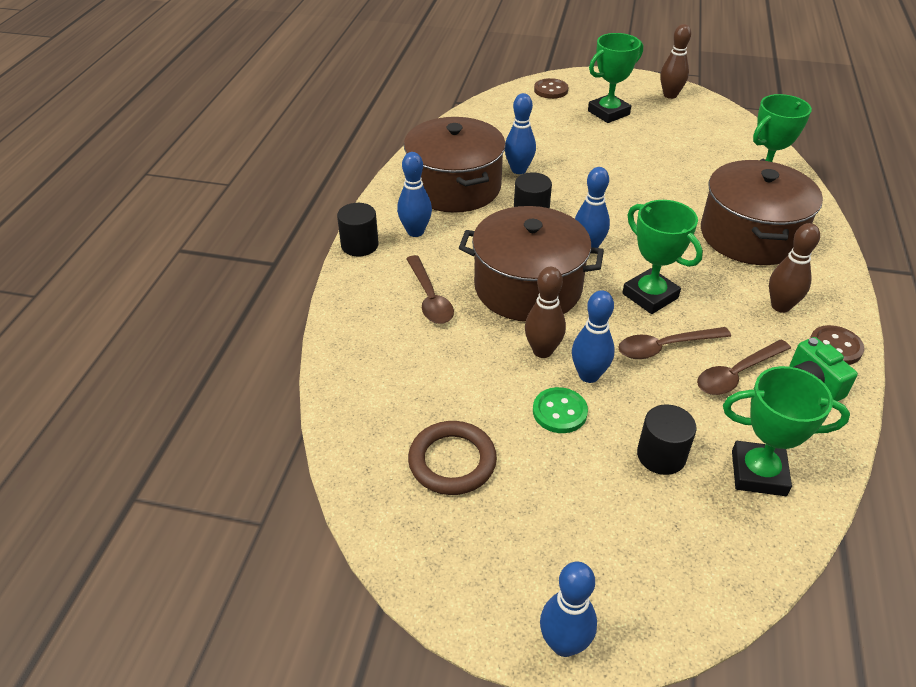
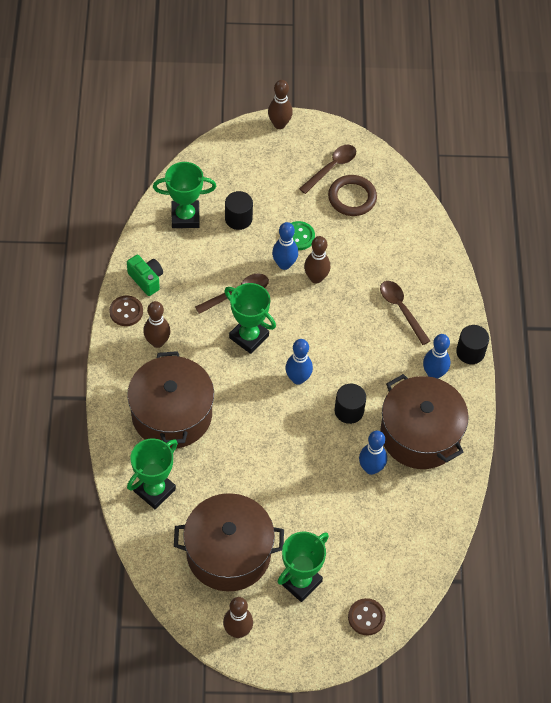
camera: 165 degrees right, 15 degrees up
brown pot [459,206,604,322] -> brown pot moved to [174,493,284,592]
blue bowling pin [540,561,597,657] -> brown bowling pin [268,80,293,129]
brown spoon [697,340,791,395] -> brown spoon moved to [299,145,356,194]

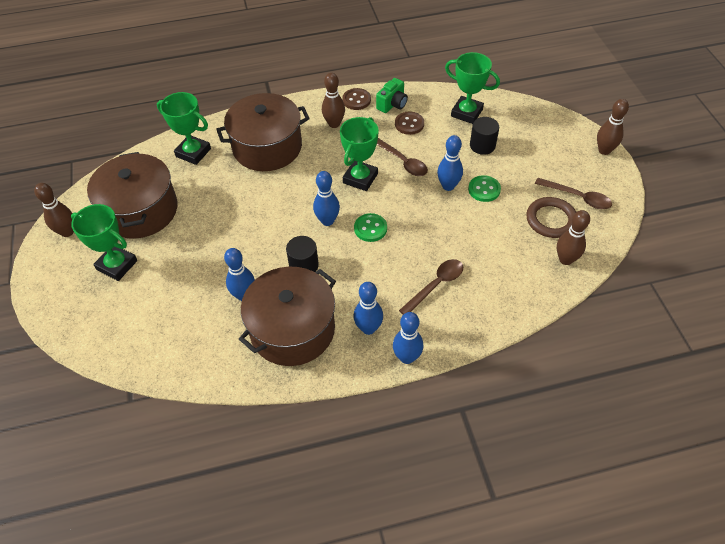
camera: 80 degrees right, 5 degrees down
green trophy [153,162,216,228] -> green trophy turned 45 degrees counterclockwise [445,52,500,124]
brown bowling pin [304,236,330,283] -> brown bowling pin moved to [557,210,590,265]
brown button [348,598,386,636] -> brown button moved to [395,112,424,135]
black cylinder [456,325,489,364] -> blue bowling pin [393,312,424,364]
none -> green button [354,213,387,242]

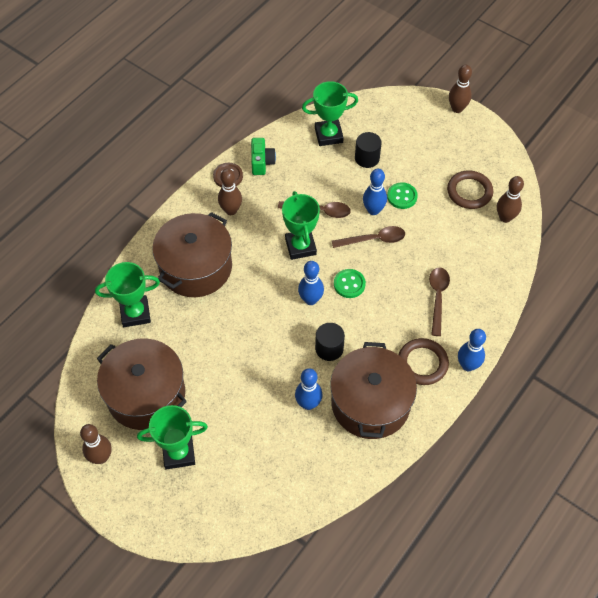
camera: 40 degrees left, 5 degrees up
blue bowling pin [354,282,383,335] -> brown ring [398,338,449,385]
brown button [395,112,424,135] -> none
brown spoon [535,178,612,209] -> brown spoon moved to [332,226,405,248]

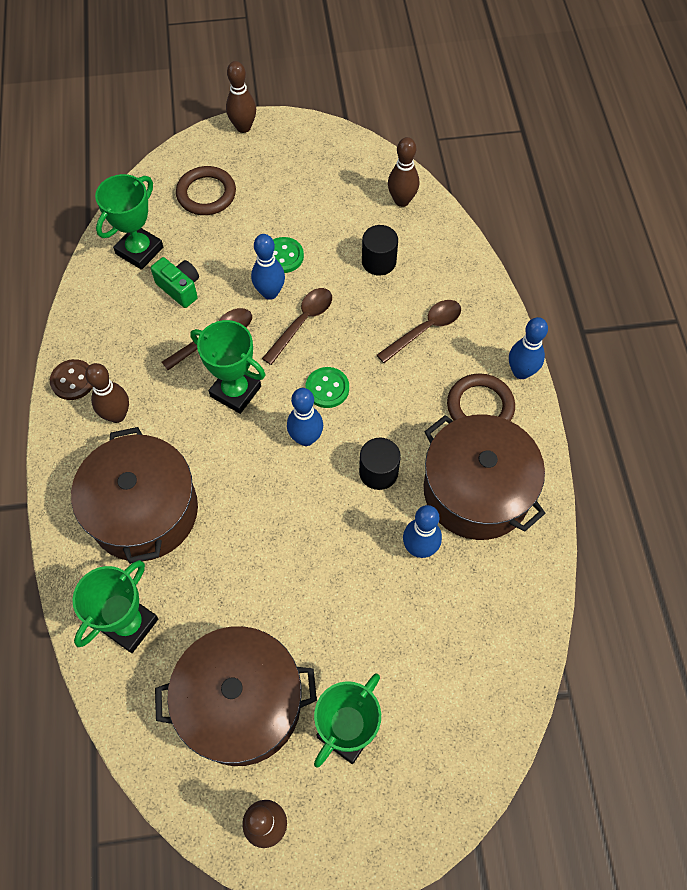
camera: 45 degrees left, 5 degrees up
green camera [251,138,276,175] -> green camera moved to [151,257,199,308]
black cylinder [355,132,382,168] -> black cylinder moved to [362,225,398,276]
brown spoon [429,268,450,336] -> brown spoon turned 90 degrees clockwise [377,300,461,363]
brown ring [447,170,493,209] -> brown ring moved to [176,166,236,215]

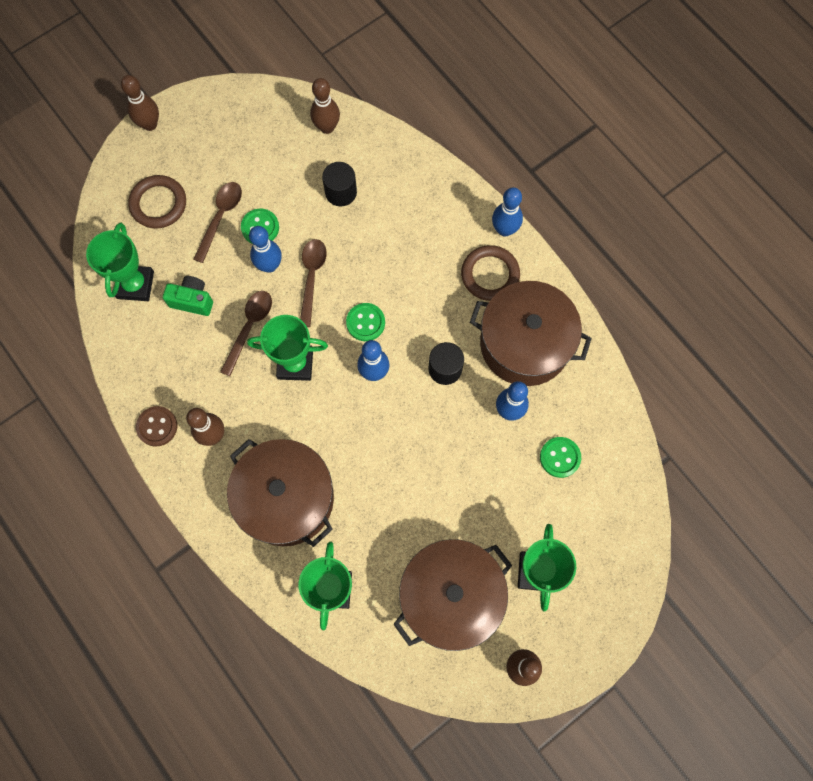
camera: 30 degrees left, 10 degrees up
brown spoon [377,300,461,363] -> brown spoon moved to [193,182,242,263]
none -> green button [540,437,581,478]

